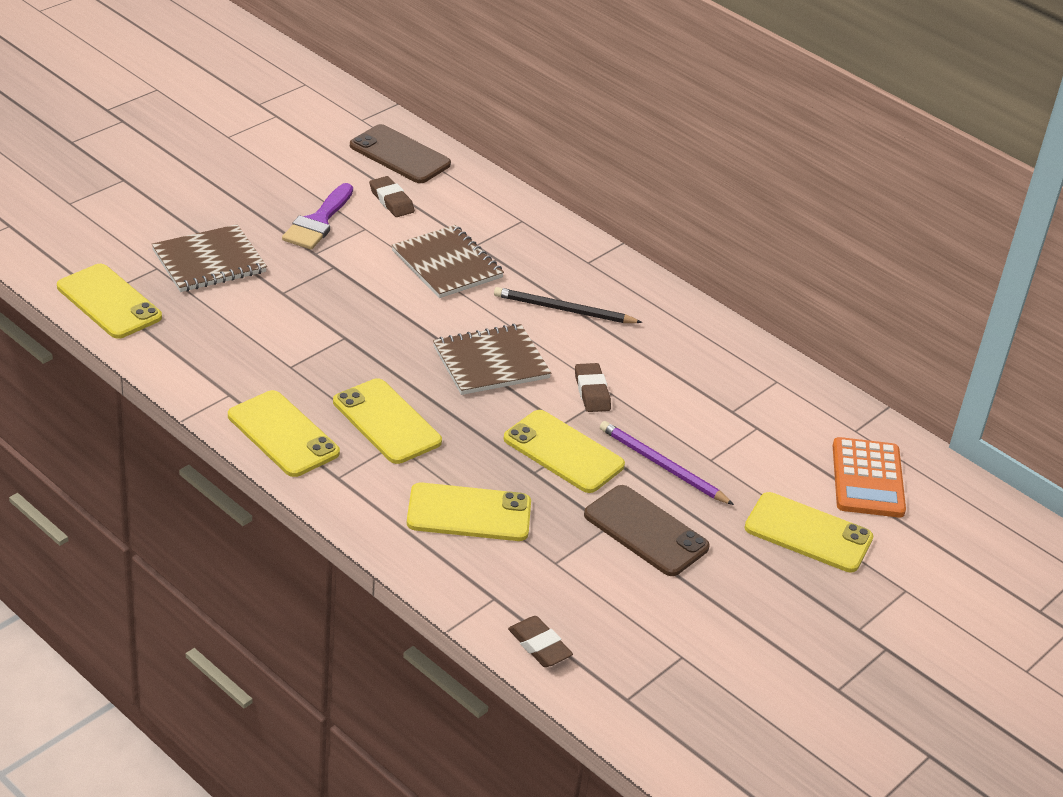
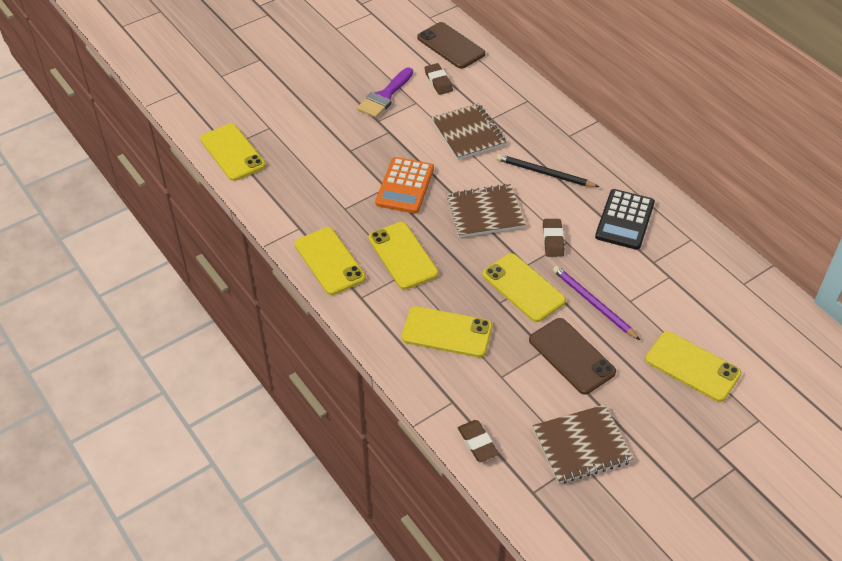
camera: 15 degrees right, 10 degrees up
brown notebook [152,224,267,292] -> brown notebook moved to [532,405,634,484]
orange calculator [833,437,906,518] -> orange calculator moved to [375,157,434,214]
none -> black calculator [595,189,655,250]

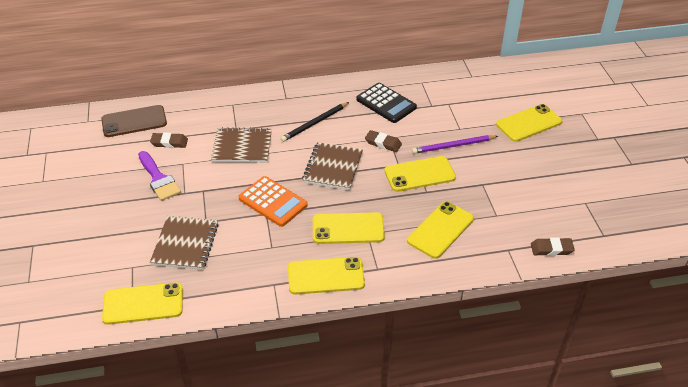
camera: 65 degrees left, 5 degrees down
brown phone [529,318,616,394] -> none
brown notebook [532,405,634,484] -> brown notebook moved to [150,216,219,270]

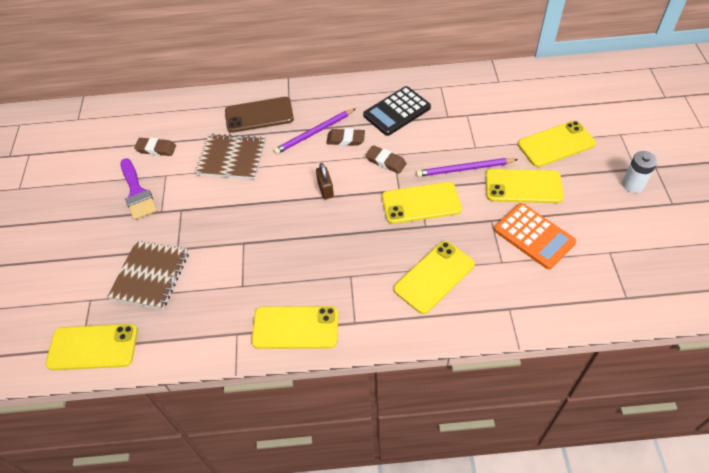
camera: 10 degrees right, 10 degrees up
brown phone [101,105,167,137] -> brown phone moved to [225,97,294,133]
orange calculator [238,176,308,227] -> orange calculator moved to [494,203,576,269]
black pencil [280,102,349,142] -> purple pencil [274,108,356,154]
brown notebook [302,142,363,190] -> brown padlock [316,163,334,199]
yellow phone [313,212,385,244] -> yellow phone moved to [485,169,564,203]
black calculator [356,83,417,123] -> black calculator turned 90 degrees clockwise [363,86,431,136]
brown eraser [531,237,575,256] -> brown eraser moved to [326,128,365,146]
none -> white battery [622,151,658,193]

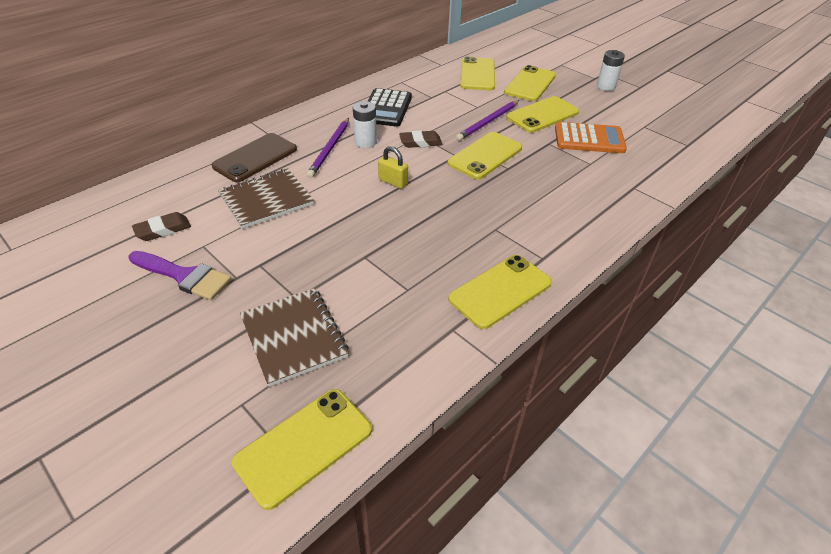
camera: 45 degrees left, 10 degrees down
brown padlock [316,163,334,199] -> yellow padlock [378,146,408,189]
brown eraser [326,128,365,146] -> white battery [353,101,377,148]
yellow phone [394,241,475,314] -> yellow phone moved to [460,57,495,90]

